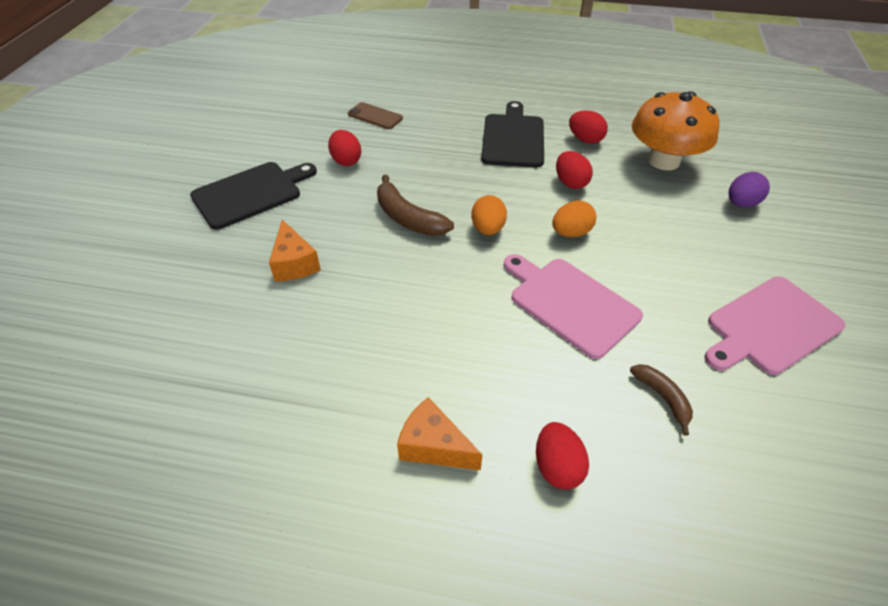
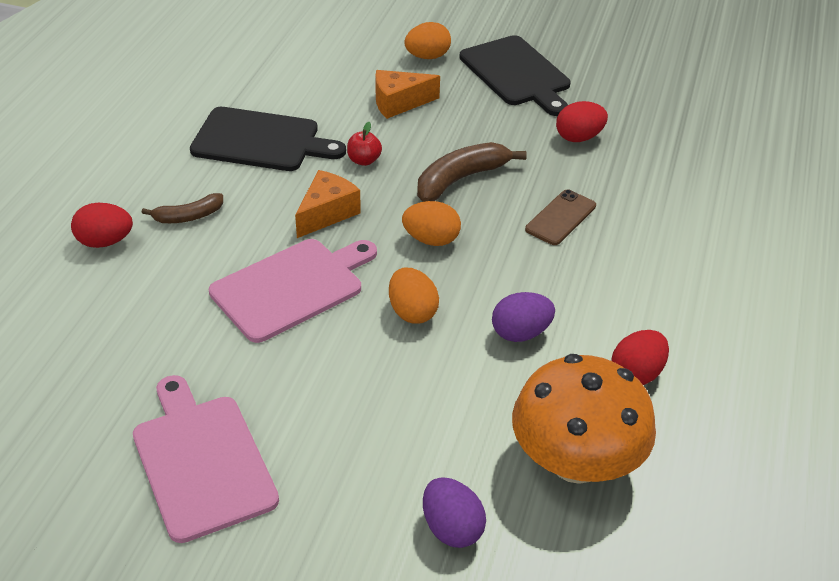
camera: 95 degrees right, 5 degrees down
brown phone [348,102,403,129] -> brown phone moved to [525,189,596,245]
orange cheese [397,397,482,470] -> orange cheese moved to [295,170,361,238]
black cutting board [481,101,544,167] -> black cutting board moved to [190,107,346,171]
red egg [556,151,593,189] -> purple egg [492,292,555,342]
brown banana [630,364,693,436] -> brown banana moved to [141,193,223,223]
none -> red apple [347,122,382,166]
none -> orange egg [404,22,451,59]

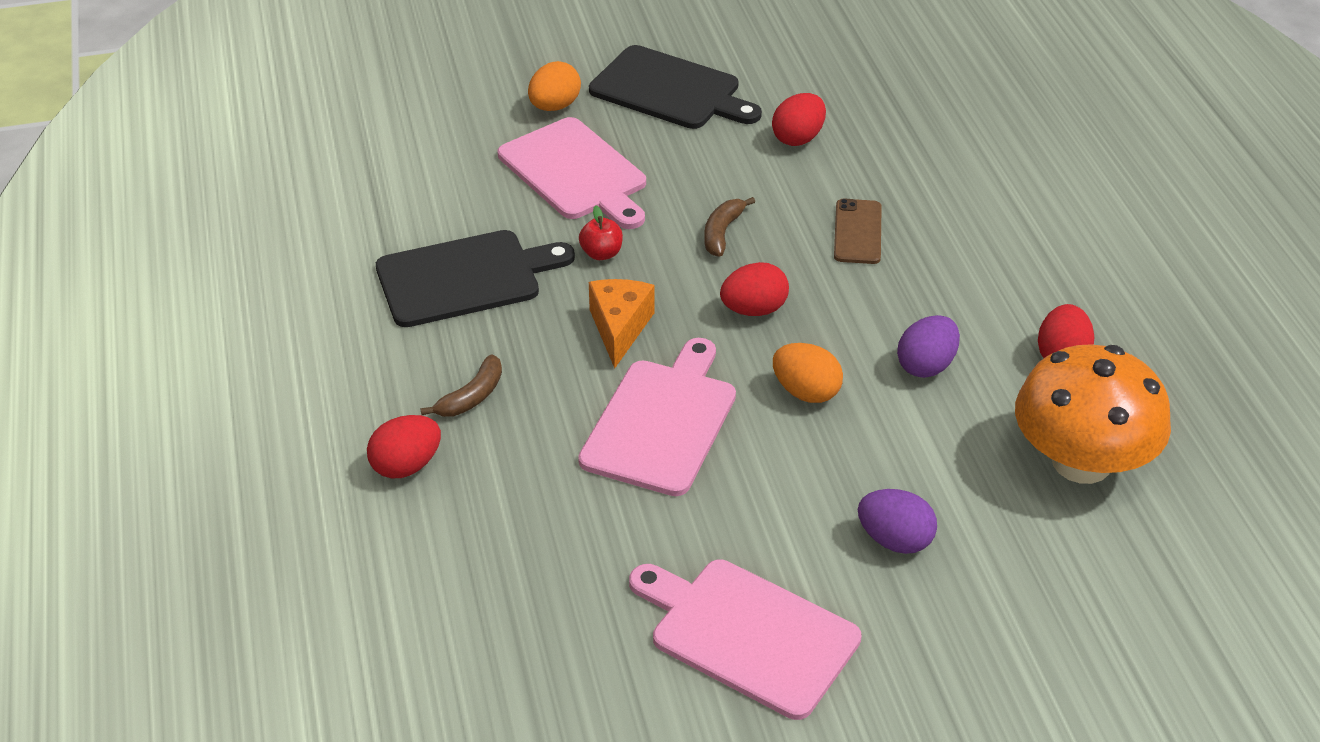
camera: 30 degrees left, 0 degrees up
orange cheese [376,70,440,119] -> pink cutting board [498,117,646,229]
orange egg [402,201,461,246] -> red egg [720,262,789,316]
brown banana [417,142,527,202] -> brown banana [704,197,755,257], size x0.60
purple egg [423,477,486,548] -> purple egg moved to [858,489,937,554]

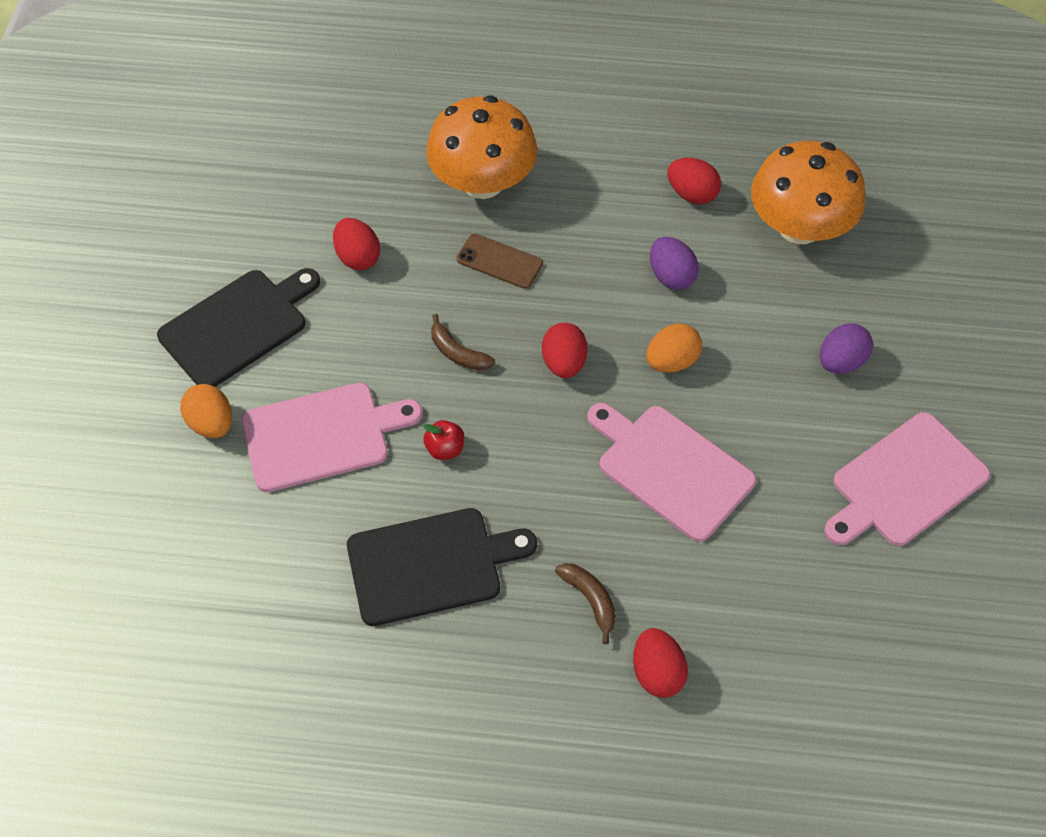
camera: 70 degrees left, 15 degrees up
black cutting board [376,230,575,327] -> black cutting board turned 75 degrees clockwise [347,508,537,626]
orange cheese [589,279,655,368] -> none
none -> orange mushroom [426,95,538,199]

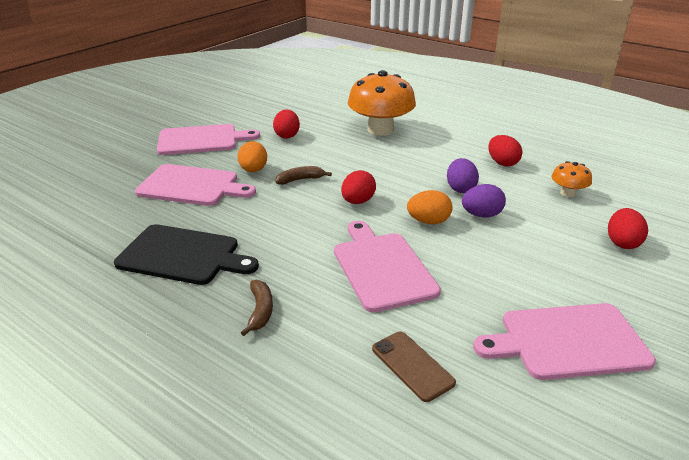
camera: 30 degrees right, 25 degrees down
black cutting board [157,268,320,387] -> pink cutting board [157,124,260,155]
orange egg [180,384,232,438] -> orange egg moved to [238,141,267,172]
red apple [423,420,464,460] -> none
brown banana [431,314,495,371] -> brown banana turned 90 degrees clockwise [276,166,332,185]
brown phone [457,234,543,289] -> brown phone moved to [372,332,456,402]
red egg [633,628,688,698] -> red egg moved to [608,208,648,249]
orange mushroom [751,141,865,244] -> orange mushroom [551,161,592,197], size x0.47
purple egg [820,323,873,374] -> purple egg moved to [462,184,506,218]

